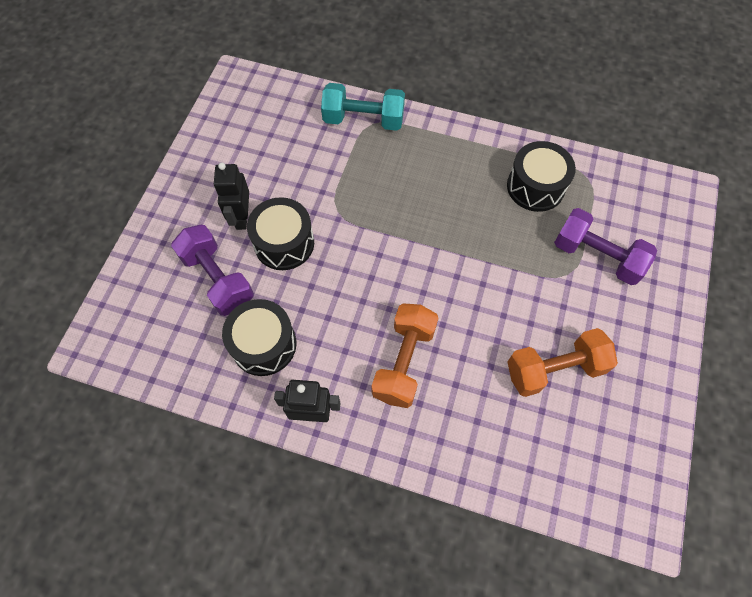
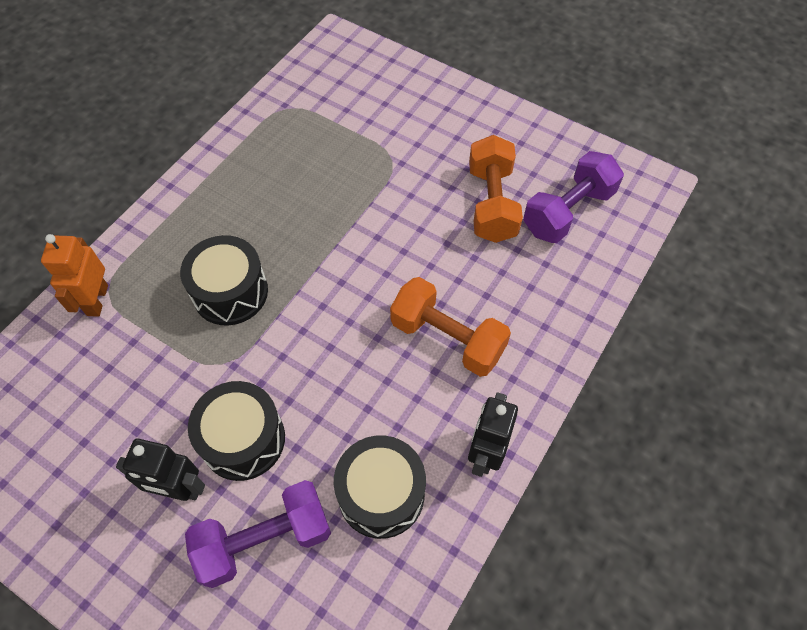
camera: 75 degrees left, 5 degrees down
turquoise dumbbell [321,83,405,131] -> orange robot [41,234,108,317]
black drum [507,141,576,212] -> black drum moved to [180,235,268,325]
purple dumbbell [554,208,657,285] -> purple dumbbell moved to [523,151,624,243]

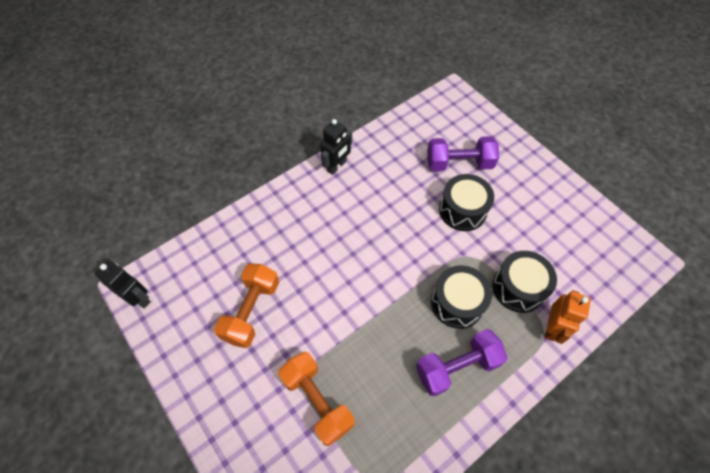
camera: 160 degrees left, 0 degrees up
black robot [116,439,205,501] -> black robot moved to [95,260,151,309]
black drum [334,435,426,539] -> black drum moved to [493,251,557,313]
orange dumbbell [390,277,511,377] -> orange dumbbell moved to [278,352,355,446]
purple dumbbell [523,151,624,243] -> purple dumbbell moved to [416,329,507,396]

